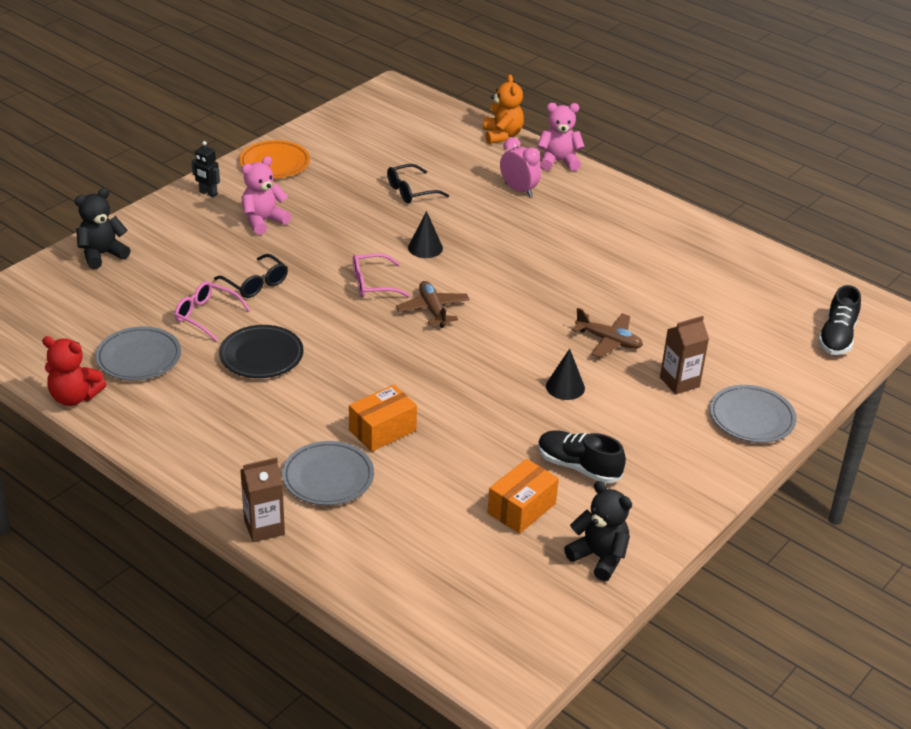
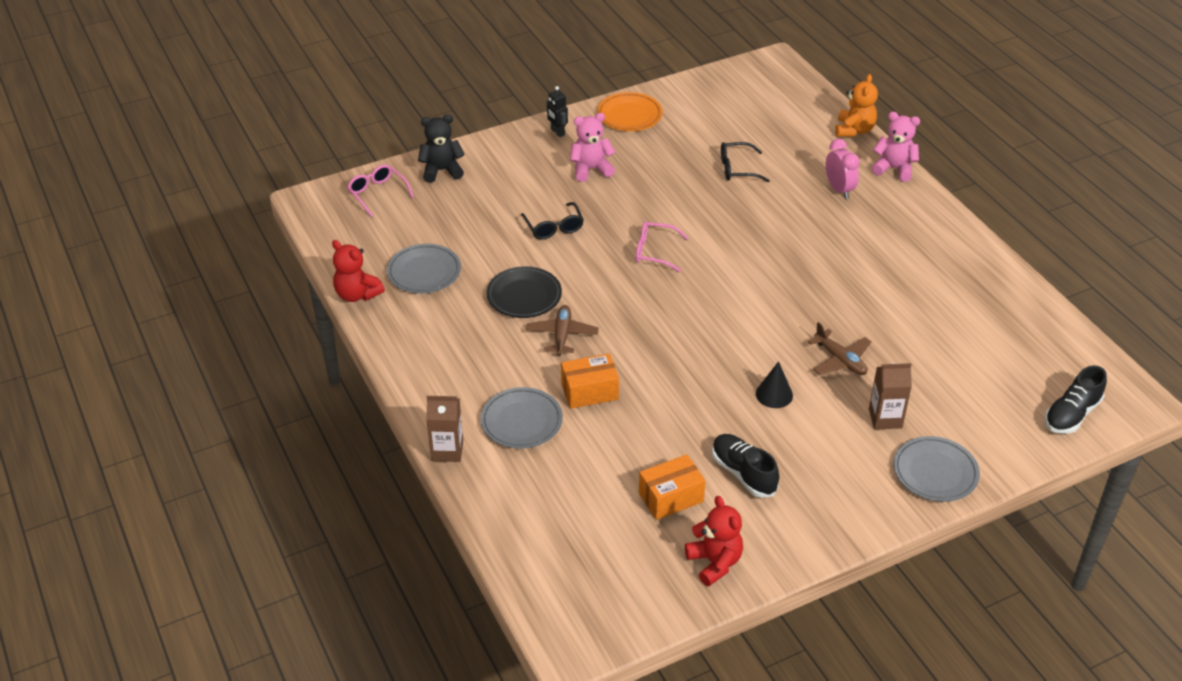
camera: 25 degrees right, 5 degrees up
pink glasses [174,281,250,341] -> pink glasses moved to [347,165,414,217]
brown plane [396,281,470,328] -> brown plane moved to [526,305,599,356]
black cone [408,211,443,258] -> none
black teddy bear [564,481,632,581] -> red teddy bear [685,496,743,586]

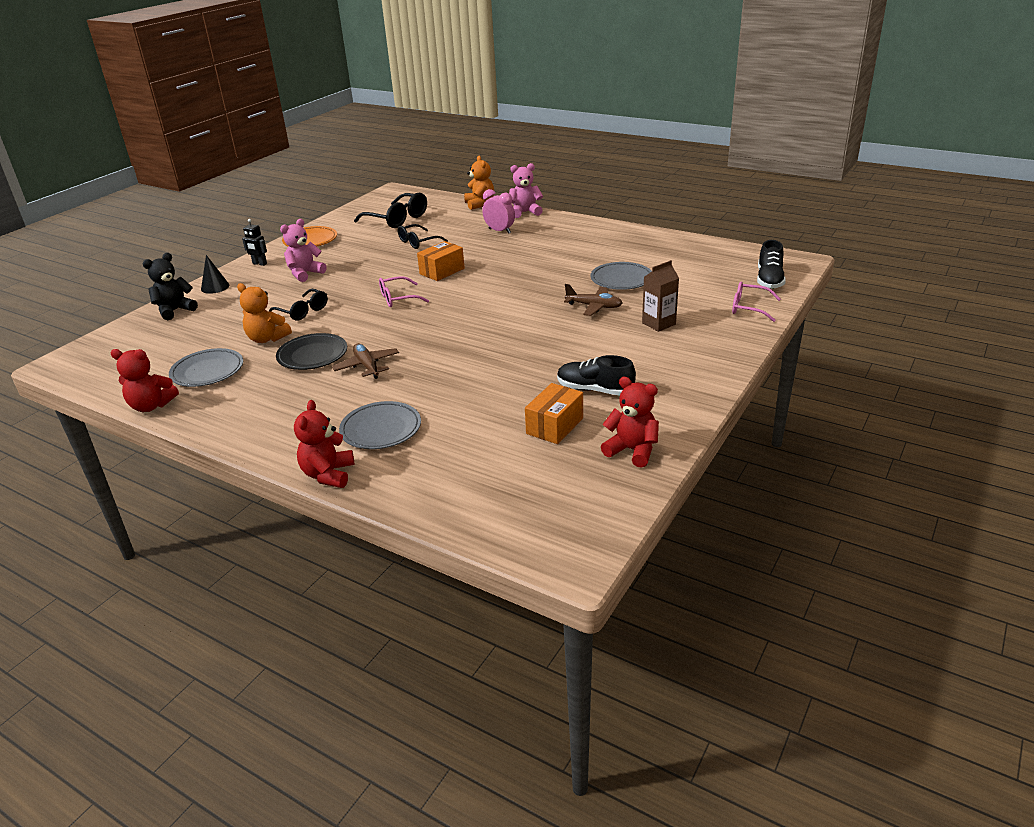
camera: 30 degrees left, 10 degrees down
pink glasses [347,165,414,217] -> pink glasses moved to [732,281,781,322]
brown carton [426,396,463,462] -> red teddy bear [294,400,354,488]
orange box [561,354,619,409] -> orange box moved to [417,241,465,281]
black cone [756,361,793,408] -> black cone moved to [201,255,229,294]
grey plate [893,436,980,502] -> grey plate moved to [590,262,652,290]
none -> orange teddy bear [237,283,292,343]
none -> black glasses [354,193,427,228]

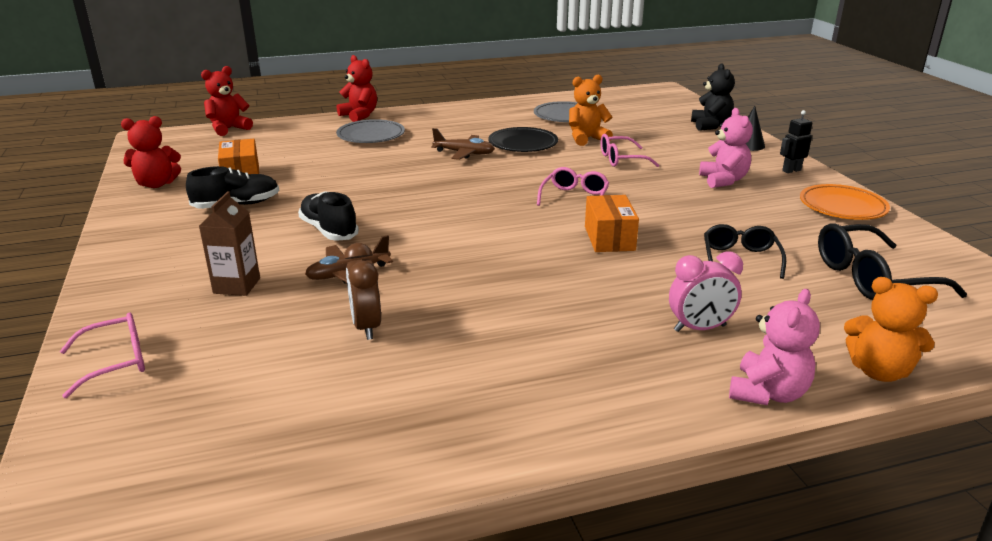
camera: 130 degrees right, 5 degrees down
red teddy bear [111,349,179,412] -> red teddy bear moved to [201,66,253,136]
black glasses [268,289,328,320] -> pink glasses [601,134,659,167]
grey plate [590,262,652,290] -> brown clock [344,243,381,340]
black shoe [757,240,786,289] -> black shoe moved to [298,191,359,241]

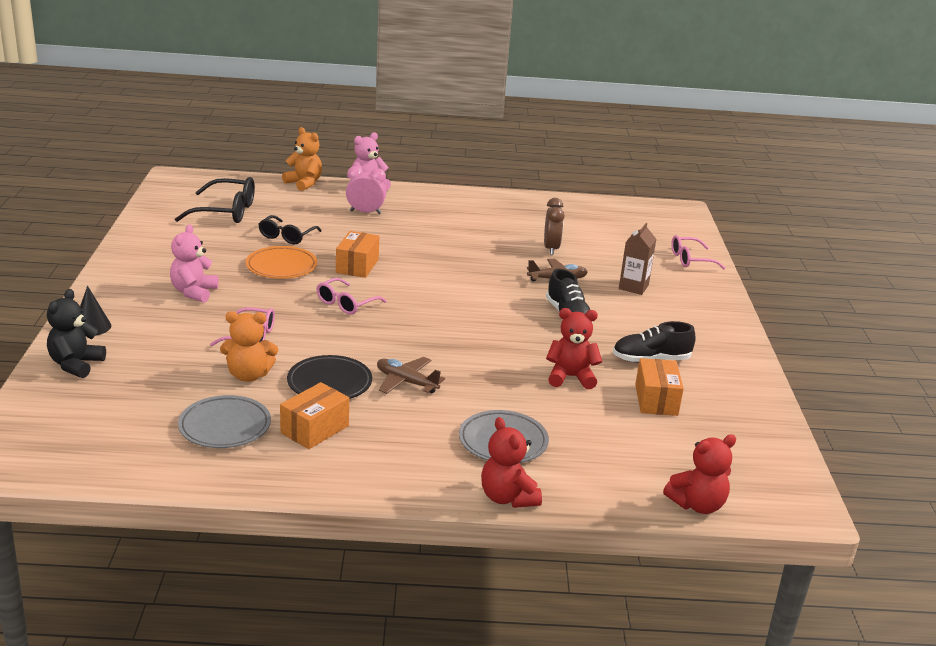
camera: 165 degrees left, 0 degrees up
red teddy bear [121,116,181,188] -> red teddy bear moved to [546,308,602,389]
black robot [780,110,812,173] -> none
orange plate [800,184,890,220] -> orange plate moved to [246,246,317,279]
none -> orange box [280,382,349,449]

